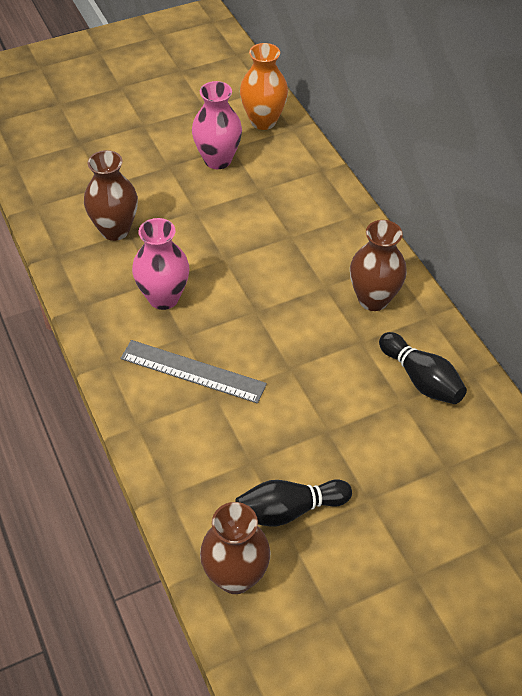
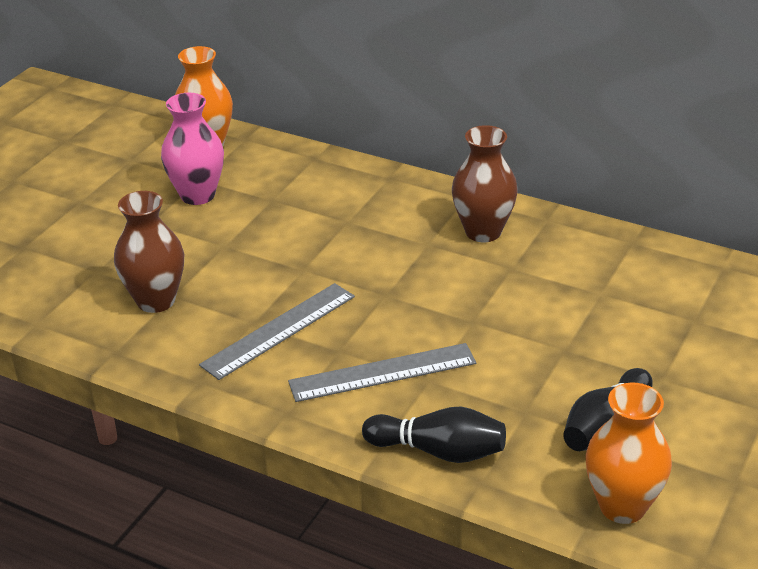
camera: 35 degrees left, 15 degrees down
pink vase [132,218,189,310] -> grey ruler [199,283,355,380]
brown vase [200,502,270,594] -> orange vase [585,383,672,524]
black bowling pin [379,332,467,404] -> black bowling pin moved to [362,407,506,463]

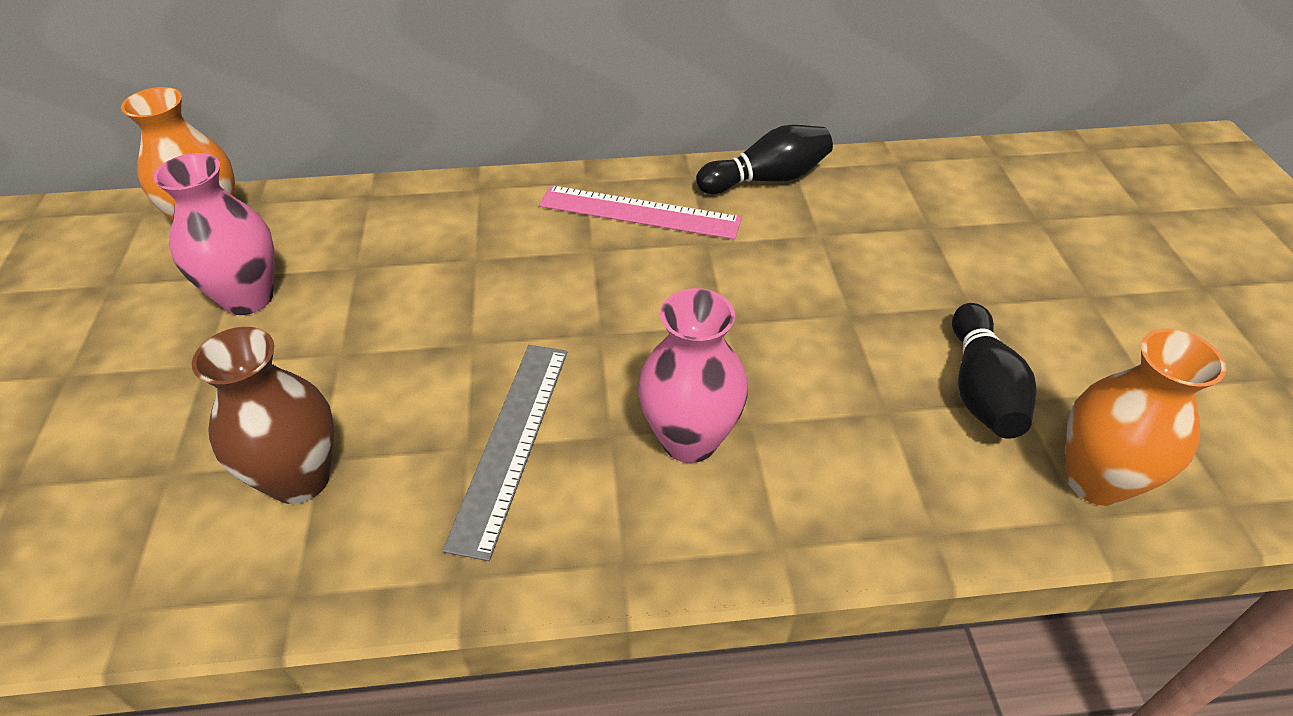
camera: 35 degrees left, 10 degrees up
grey ruler [288,343,476,402] -> pink vase [638,288,748,463]
black bowling pin [362,407,506,463] -> black bowling pin moved to [696,125,833,194]
brown vase [452,125,518,242] -> pink ruler [539,185,742,240]

